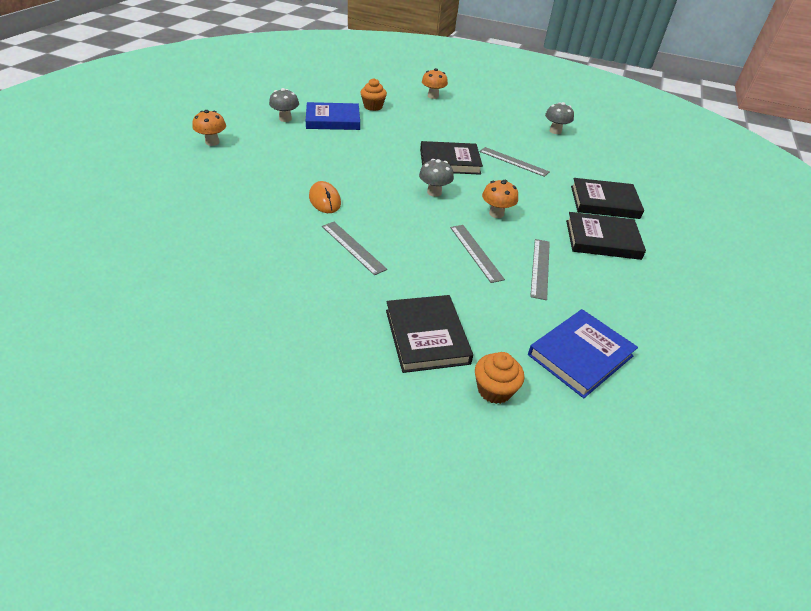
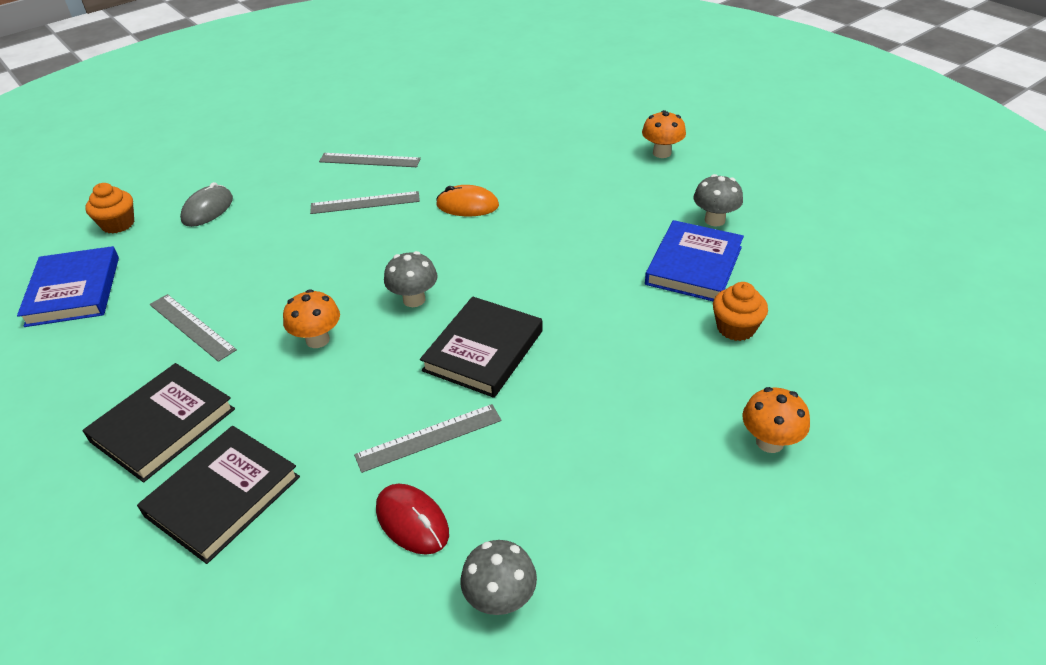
camera: 125 degrees right, 0 degrees up
black book [386,295,473,373] -> grey mouse [180,182,233,227]
grey ruler [450,225,505,283] -> grey ruler moved to [319,153,421,167]
none -> red mouse [376,484,449,555]

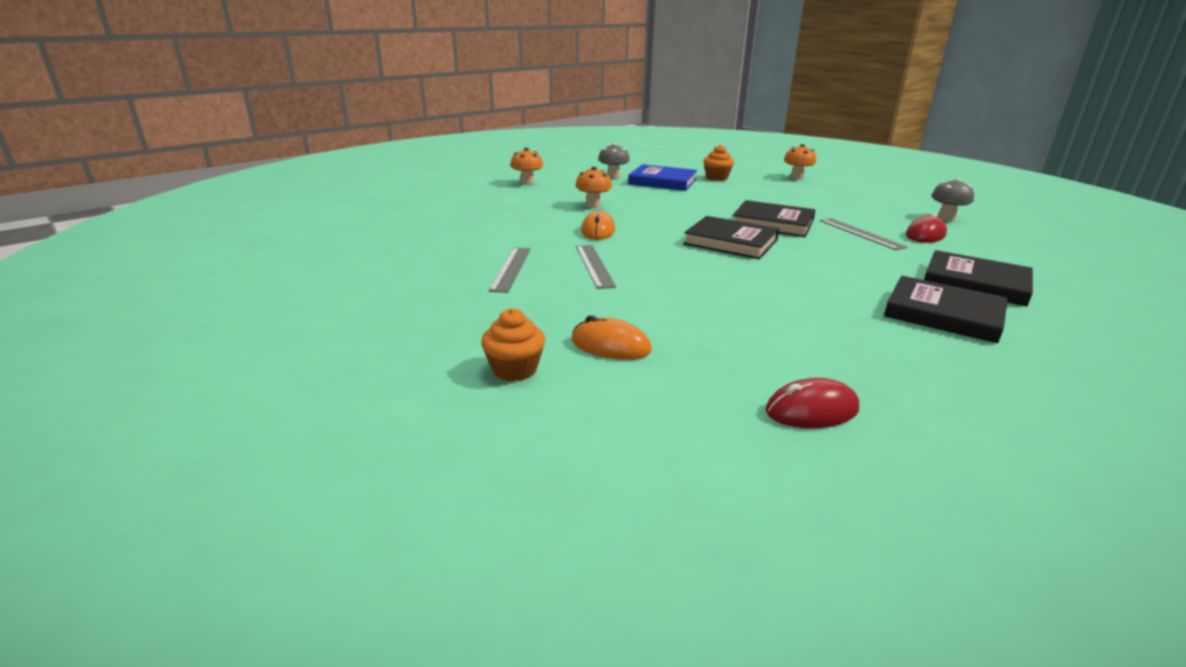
camera: 95 degrees left, 15 degrees down
blue book [17,246,119,327] -> red mouse [766,378,859,428]
orange cupcake [85,183,134,234] -> orange cupcake moved to [481,309,545,381]
grey ruler [150,294,237,362] -> none
grey mouse [180,182,233,227] -> orange mouse [571,315,652,360]
orange mushroom [283,289,340,348] -> orange mushroom moved to [575,167,612,208]
grey mushroom [384,251,438,307] -> black book [683,216,779,259]

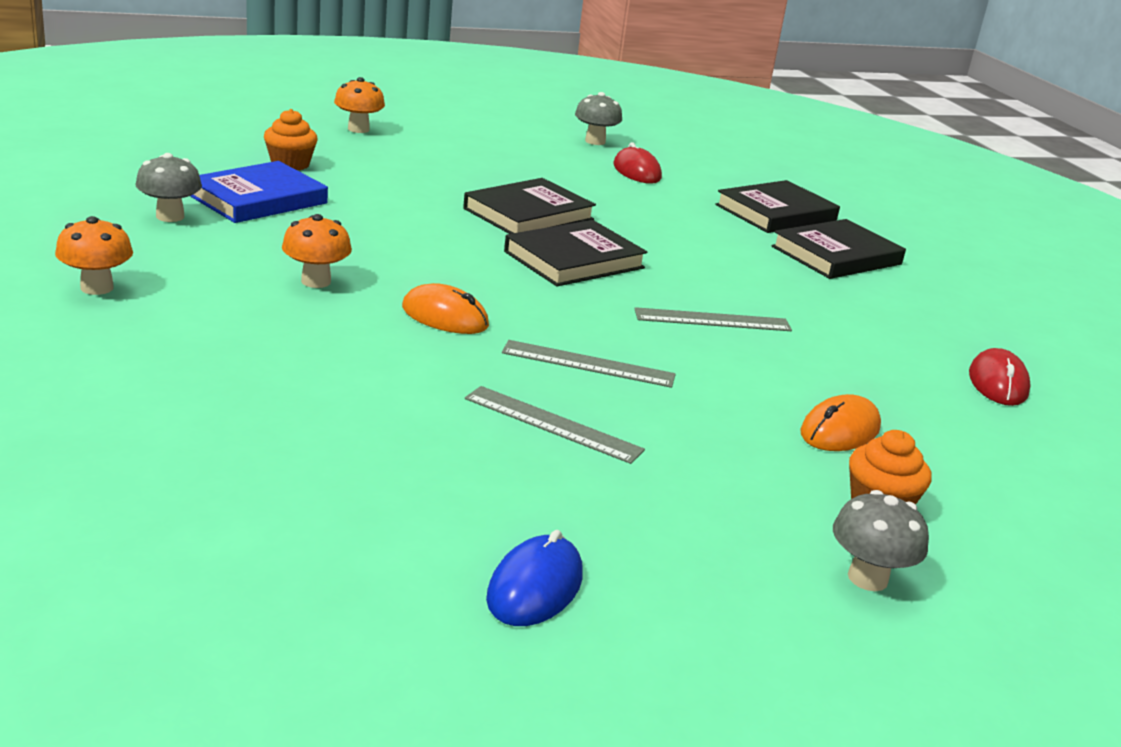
camera: 70 degrees left, 0 degrees up
grey ruler [820,218,908,250] -> grey ruler moved to [634,307,792,331]
none -> blue mouse [486,530,583,626]
none -> grey mushroom [833,490,929,591]

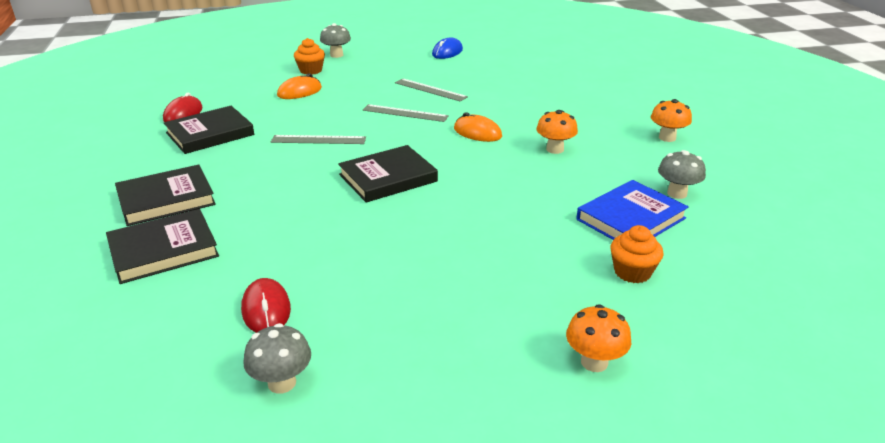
camera: 170 degrees left, 5 degrees up
black book [463,178,596,234] -> black book moved to [164,106,254,154]

